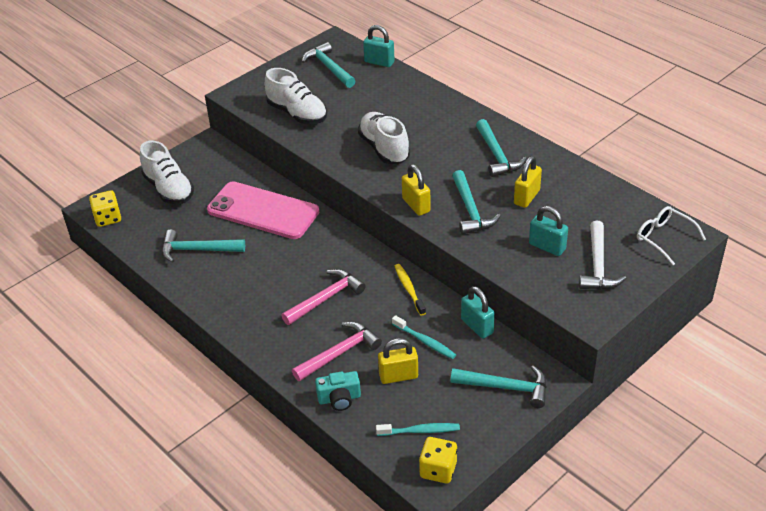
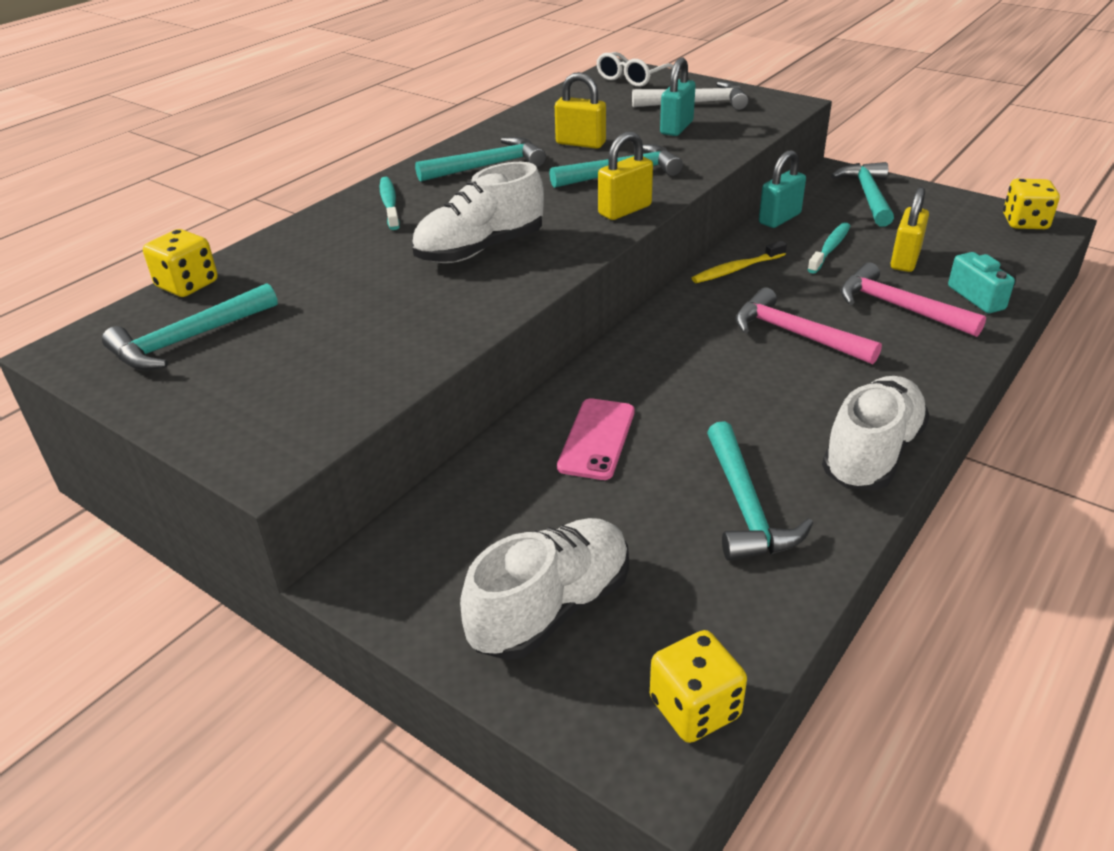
camera: 100 degrees left, 5 degrees down
pink phone [207,181,319,239] -> pink phone [557,398,635,480], size x0.53
white shoe [264,68,327,124] -> white shoe moved to [822,376,930,490]
turquoise padlock [363,25,395,67] -> yellow dice [143,229,218,297]
turquoise toothbrush [376,423,460,436] -> turquoise toothbrush moved to [379,177,400,230]
yellow padlock [378,338,418,384] -> yellow padlock turned 45 degrees clockwise [890,187,929,272]

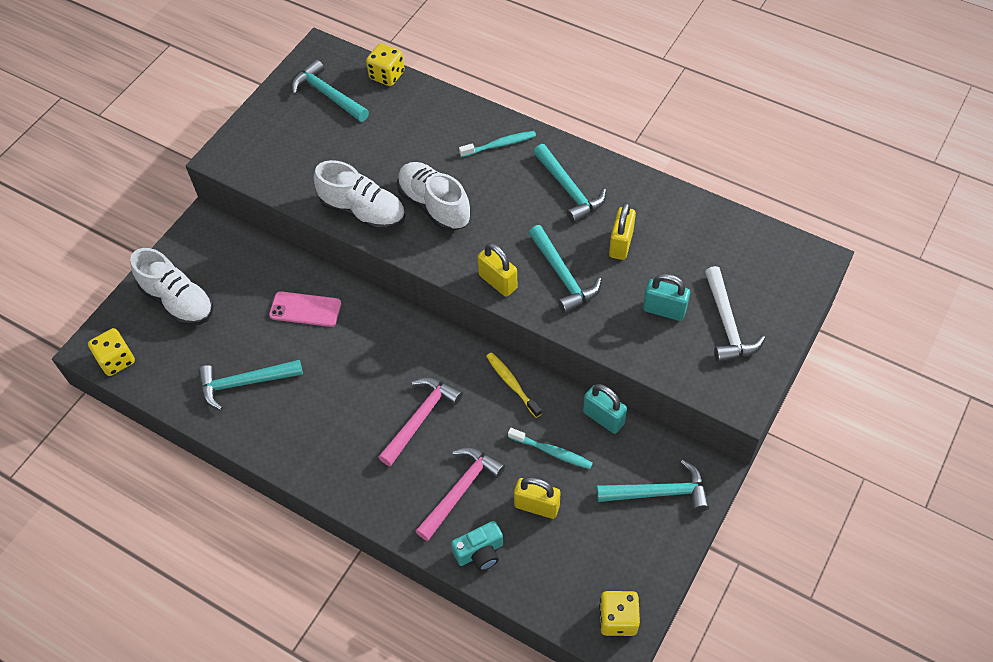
camera: 85 degrees right, 20 degrees up
white glasses [596,52,674,87] -> none
white shoe [822,376,930,490] -> white shoe moved to [314,160,405,231]

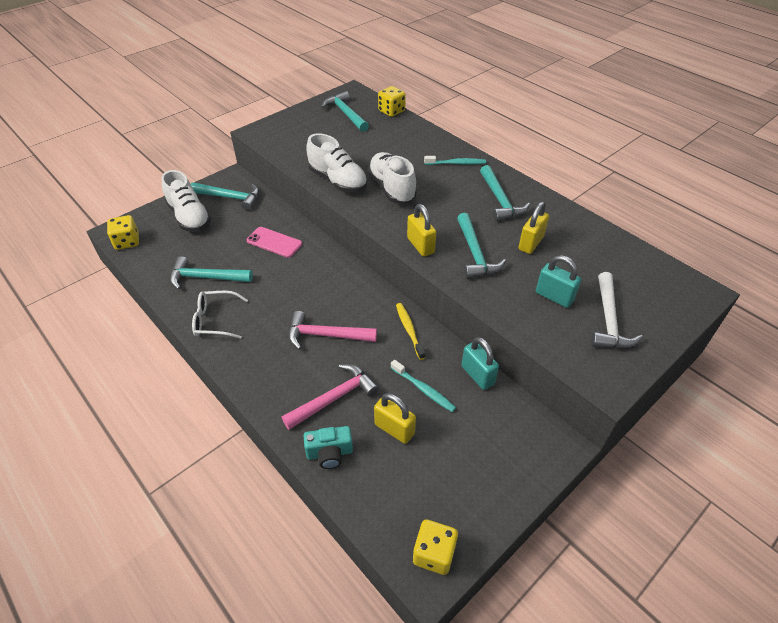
camera: 15 degrees right, 10 degrees down
pink hammer [379,377,463,466] -> pink hammer turned 135 degrees counterclockwise [289,311,377,350]
turquoise hammer [597,460,709,512] -> turquoise hammer moved to [191,182,259,211]
none -> white glasses [192,291,248,339]

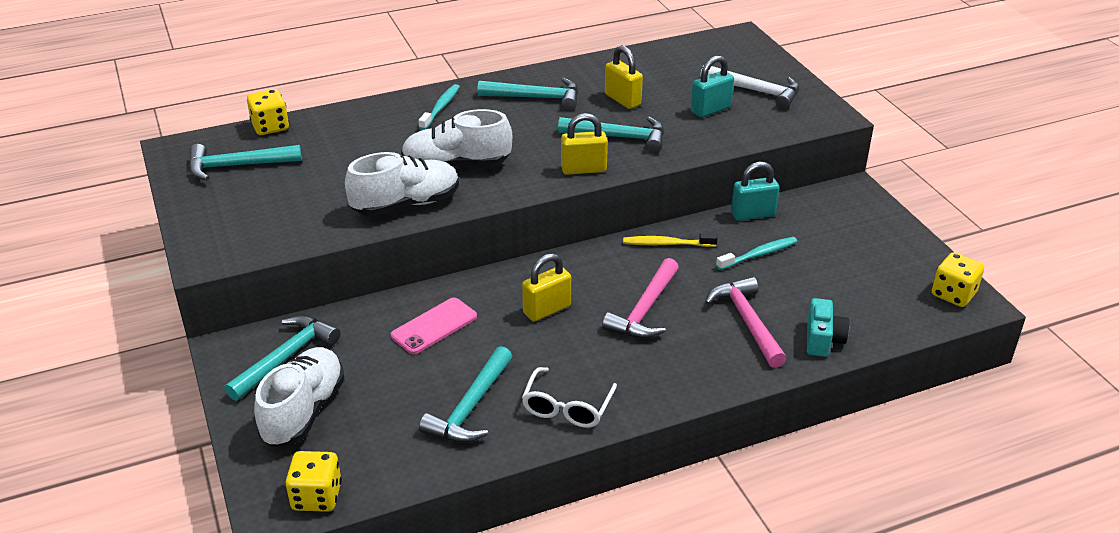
camera: 70 degrees left, 10 degrees down
white shoe [161,170,211,232] -> white shoe turned 60 degrees counterclockwise [254,347,345,447]
yellow padlock [374,393,416,444] -> yellow padlock moved to [522,253,571,322]

